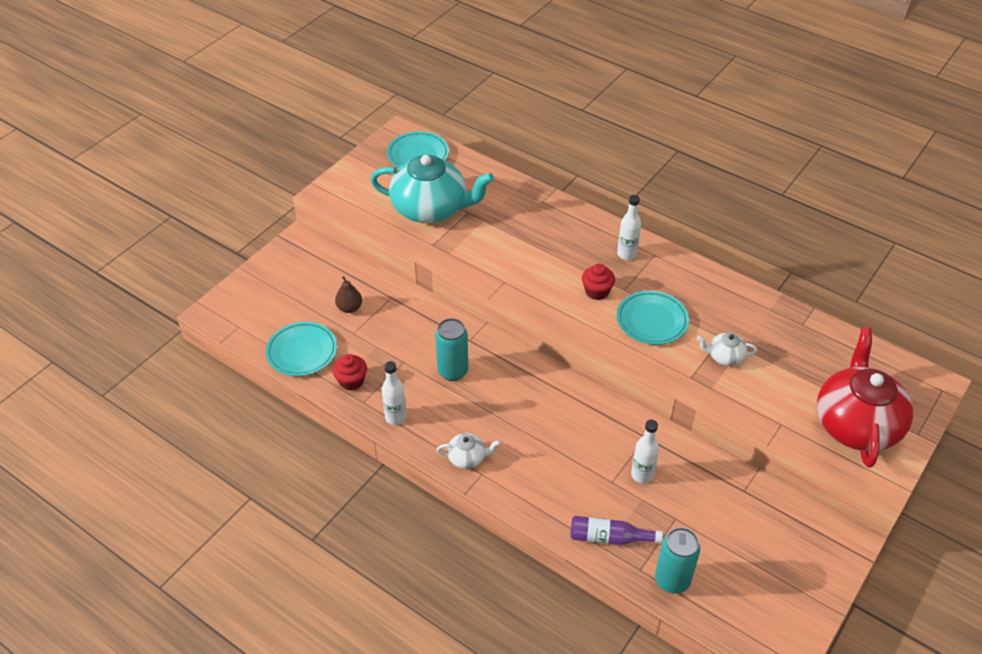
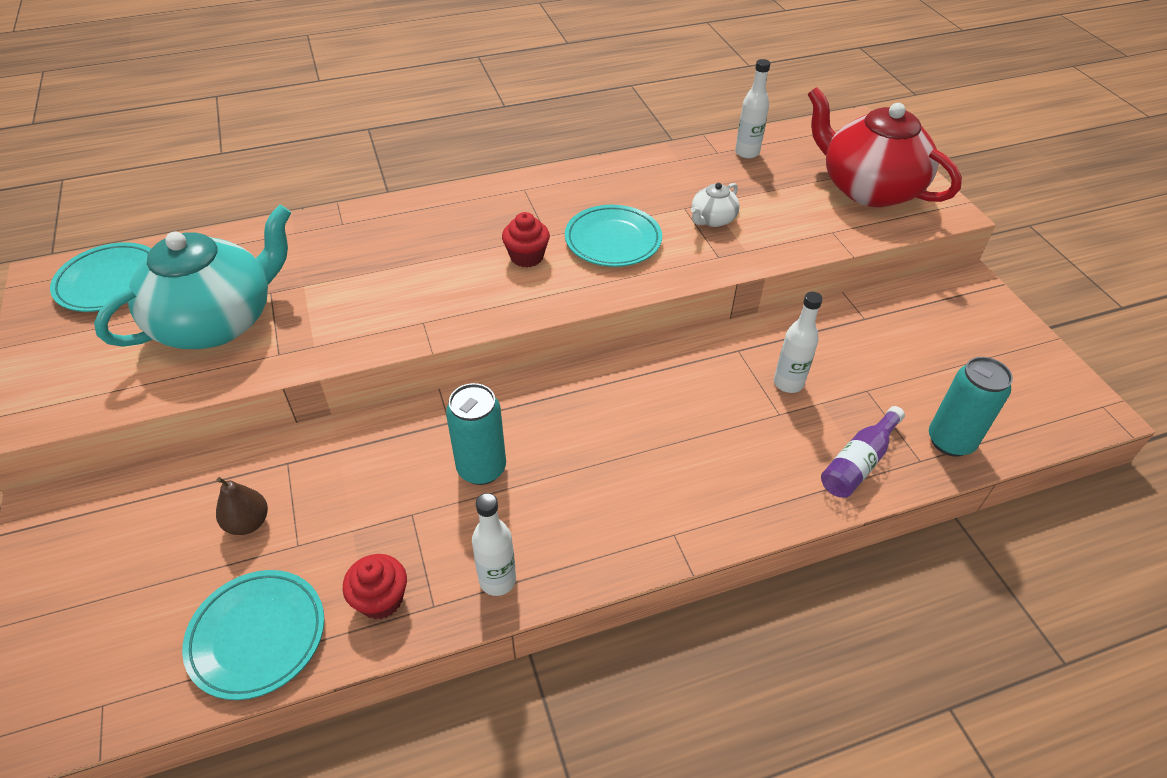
camera: 55 degrees left, 0 degrees up
white teapot [437,433,500,469] -> none
white bottle [617,195,641,260] -> white bottle moved to [735,59,770,159]

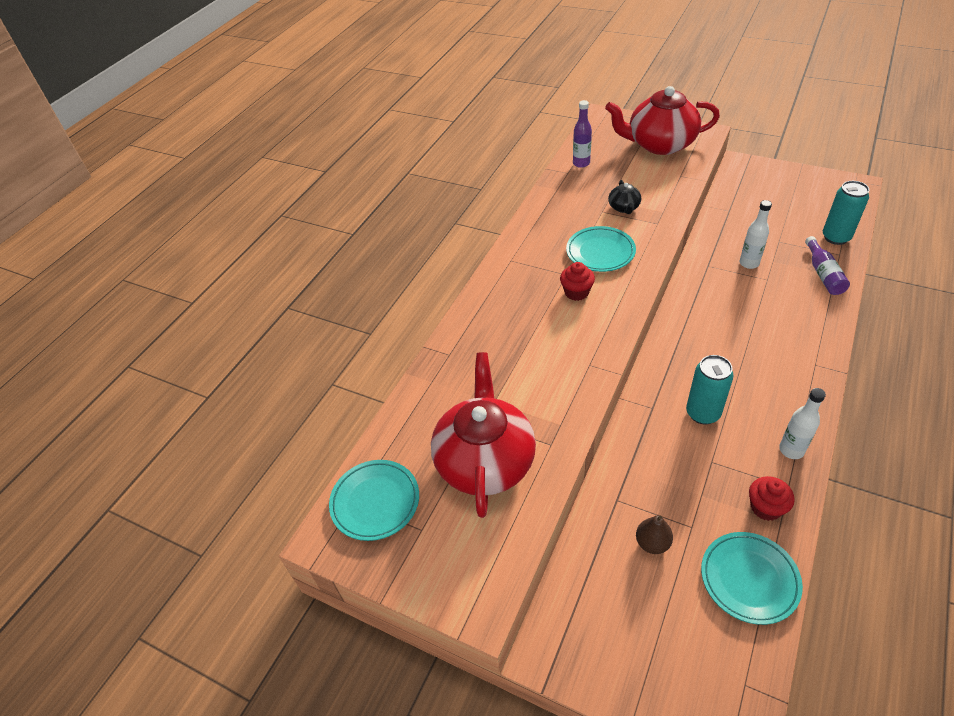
camera: 40 degrees left, 0 degrees up
turquoise teapot [94,205,292,349] -> red teapot [431,352,536,518]
white teapot [691,183,740,227] -> black teapot [608,180,641,214]
white bottle [735,59,770,159] -> purple bottle [573,100,592,168]

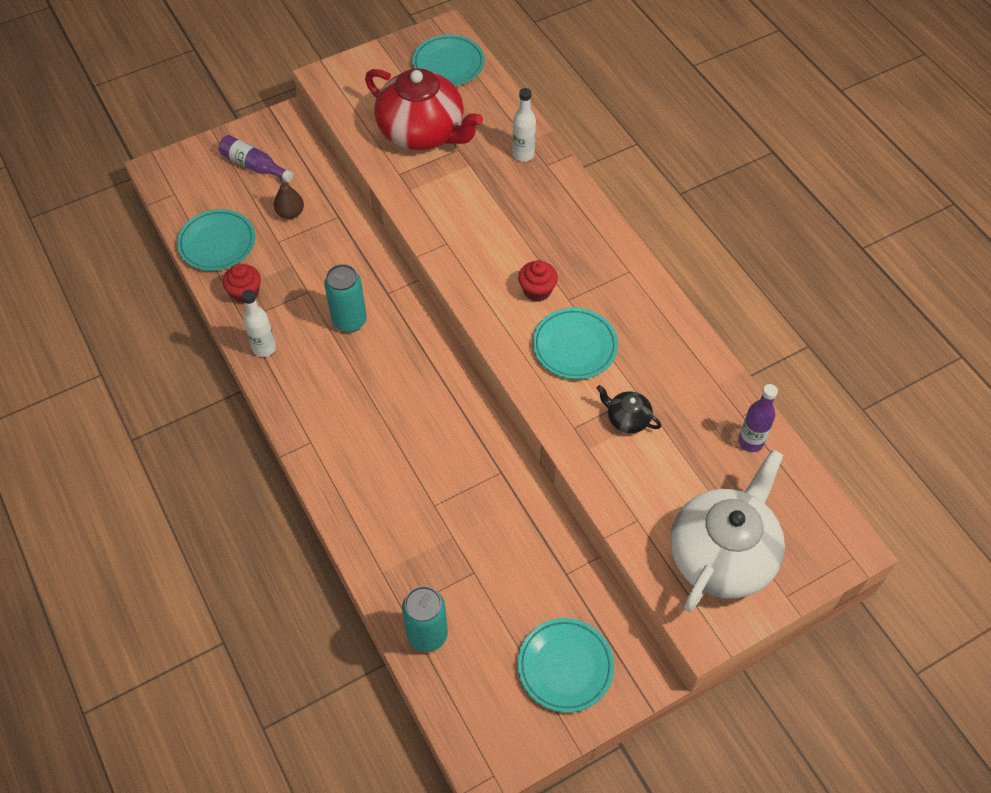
camera: 120 degrees right, 10 degrees up
red teapot [605,86,720,155] -> white teapot [670,450,785,612]
white bottle [740,200,772,269] -> white bottle moved to [512,88,536,162]
purple bottle [805,236,850,295] -> purple bottle moved to [219,135,293,182]
none -> turquoise plate [518,618,614,713]

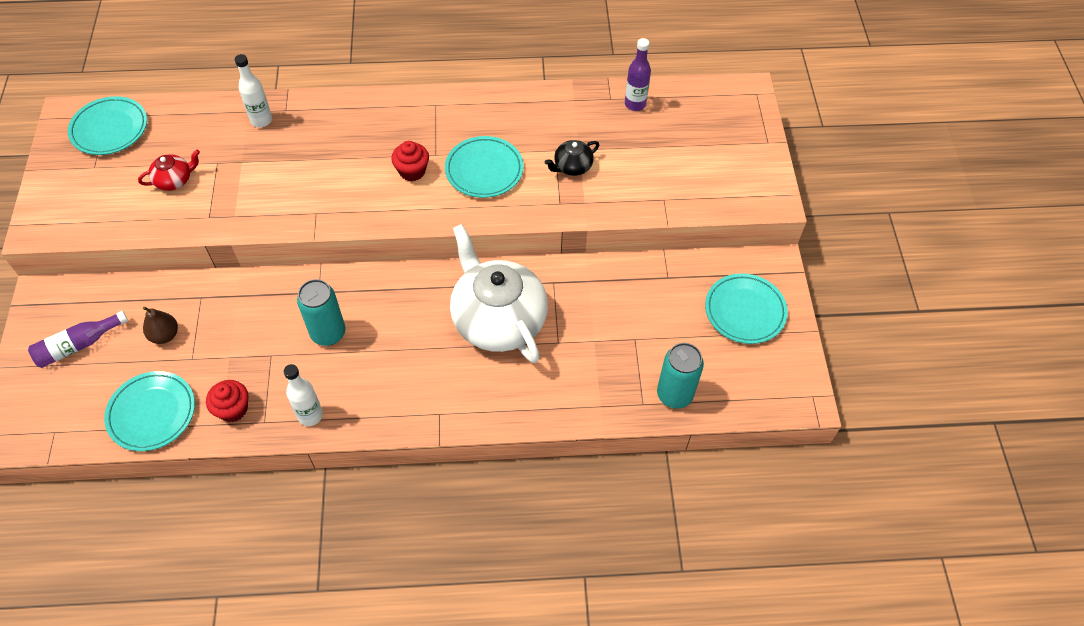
camera: 65 degrees left, 0 degrees up
red teapot [365,68,483,150] -> red teapot [138,149,200,191], size x0.43
white teapot [670,450,785,612] -> white teapot moved to [450,224,548,363]

